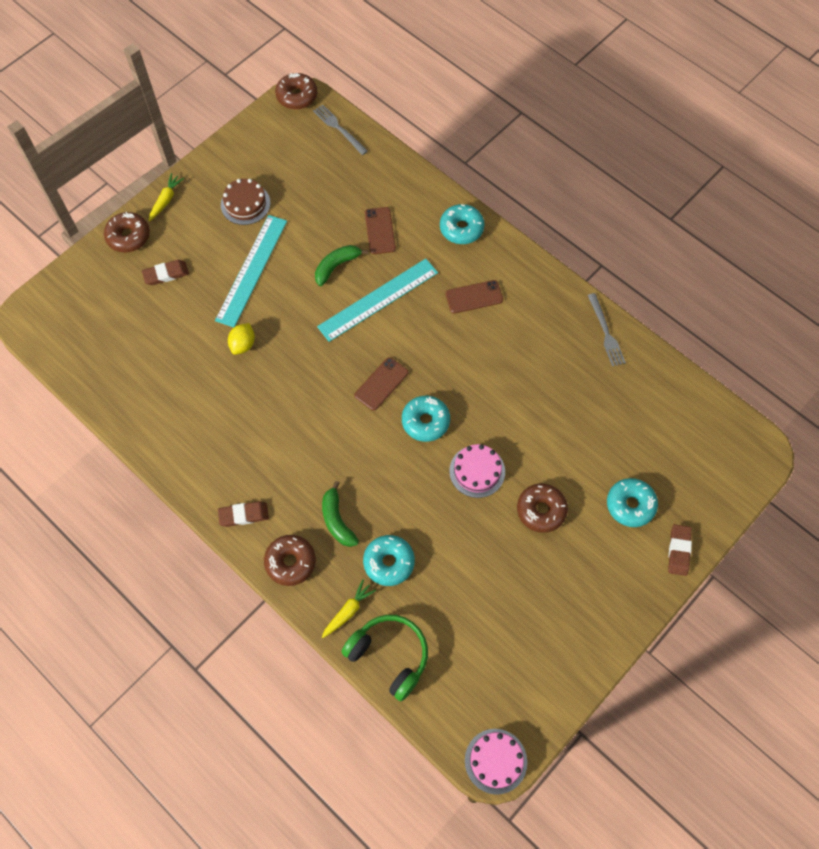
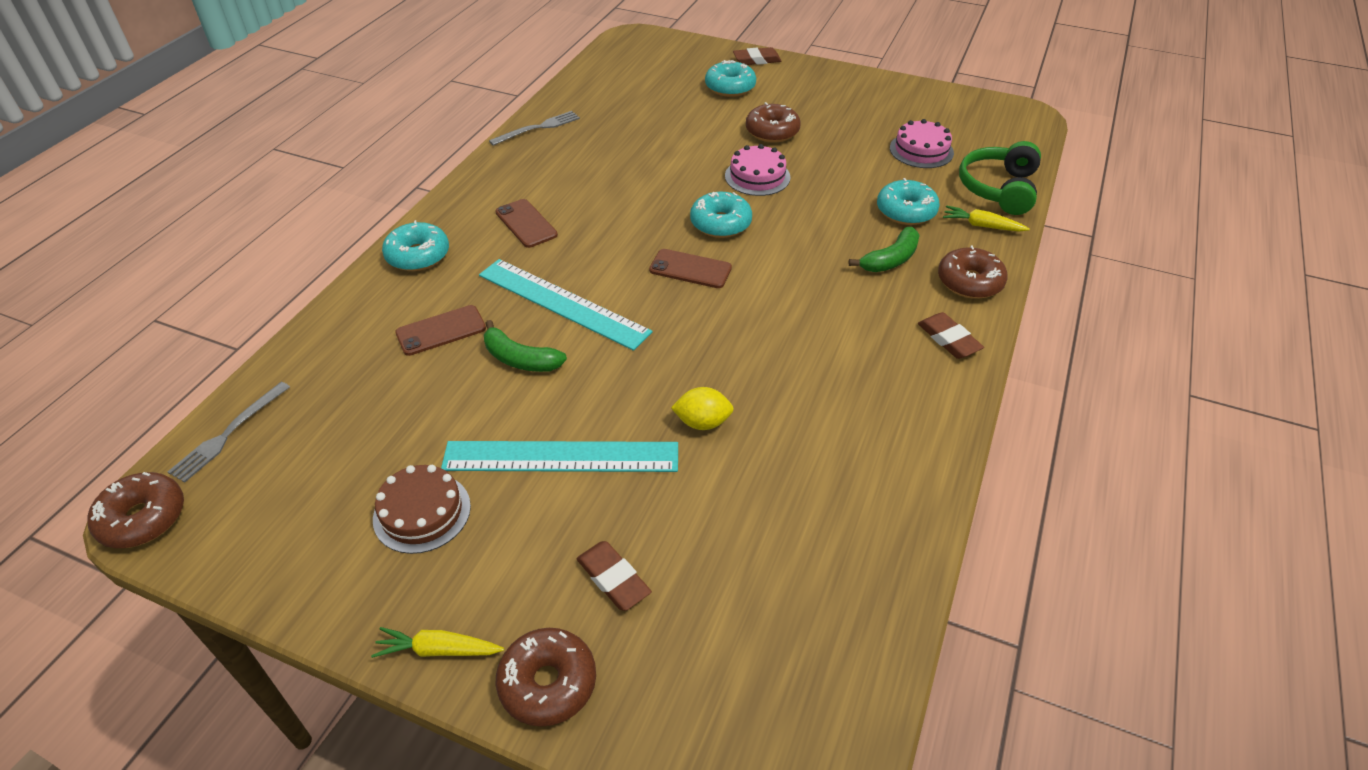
camera: 110 degrees left, 20 degrees down
pink cake [465,729,527,795] -> pink cake moved to [890,119,954,168]

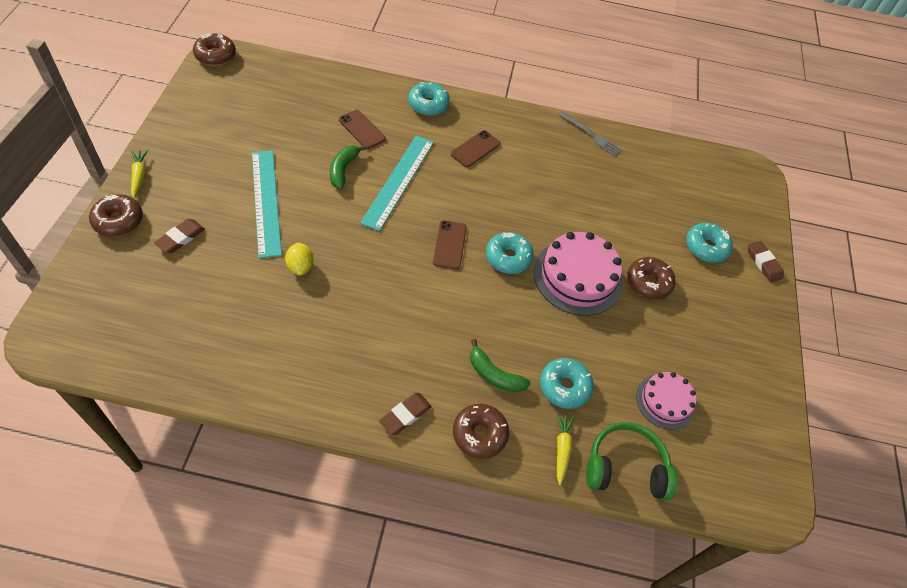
camera: 70 degrees right, 10 degrees up
grey fork [168,382,290,483] -> none
brown cake [373,465,471,554] -> none
pink cake [725,144,791,196] -> pink cake [533,232,623,316], size x1.67

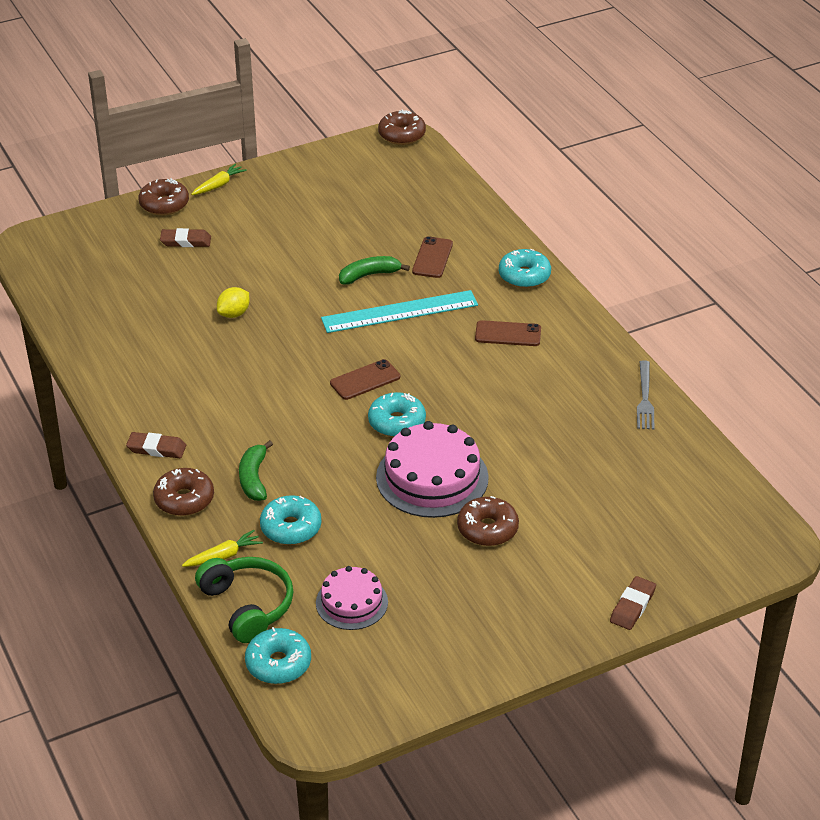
camera: 60 degrees right, 15 degrees down
turquoise ruler [252,151,282,258] -> none
turquoise donut [686,223,733,262] -> turquoise donut moved to [245,627,311,684]

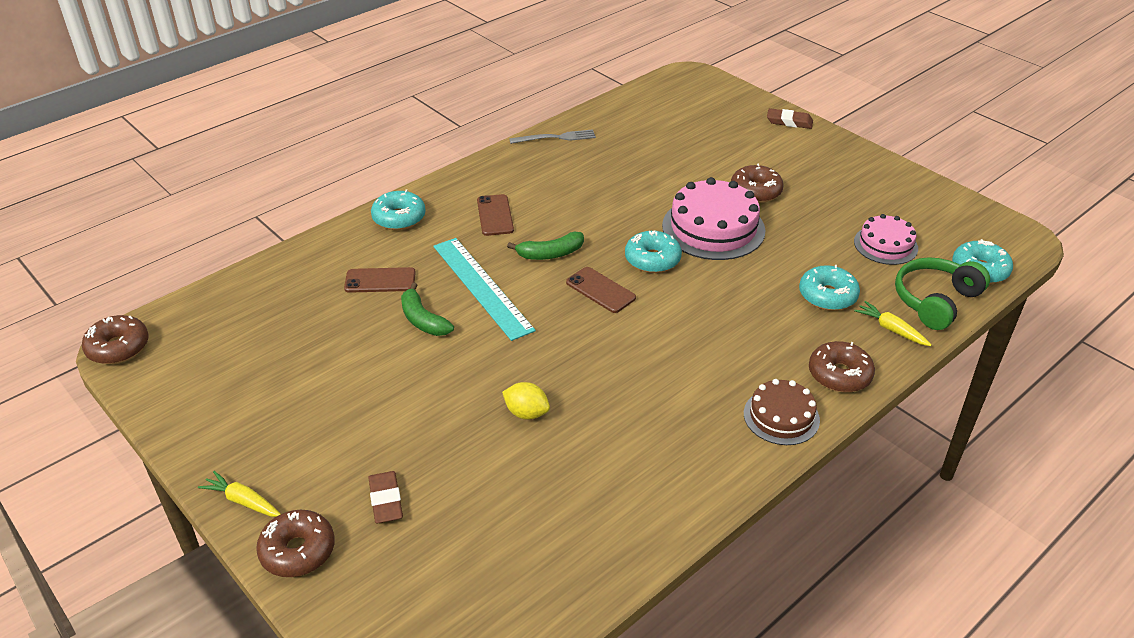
camera: 105 degrees left, 0 degrees up
brown eraser [126,432,186,458] -> brown cake [744,379,820,445]
green banana [239,440,273,501] -> green banana moved to [507,232,584,260]

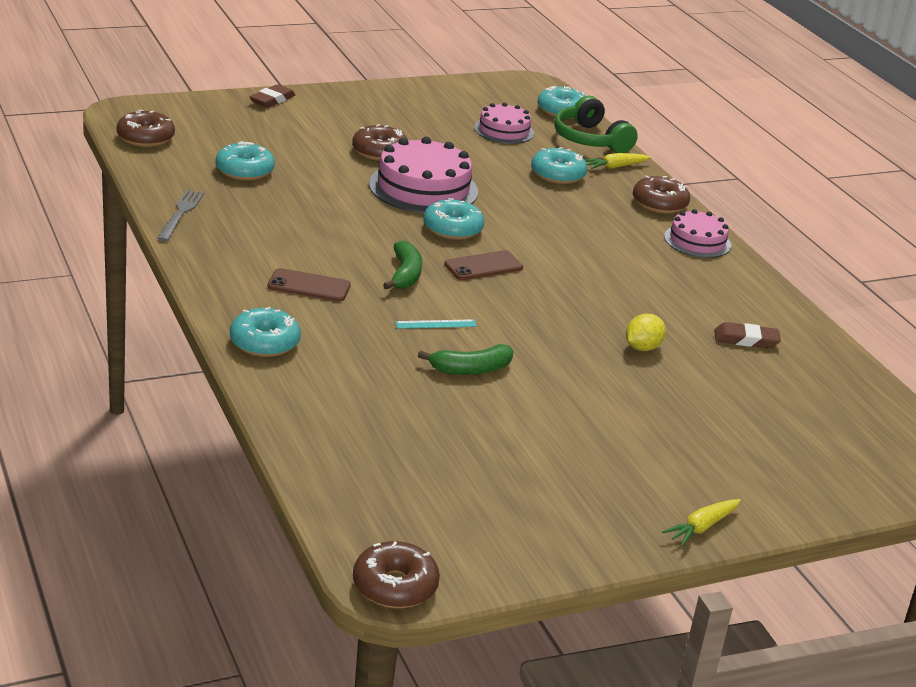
camera: 75 degrees left, 10 degrees down
brown donut [256,510,335,577] -> brown donut moved to [117,110,175,147]
brown phone [344,267,416,293] -> none
brown eraser [368,471,403,523] -> brown eraser moved to [714,322,781,348]
turquoise ruler [433,238,536,341] -> turquoise ruler [395,319,477,329], size x0.41
brown cake [744,379,820,445] -> pink cake [664,209,731,258]
none -> turquoise donut [216,141,275,181]

